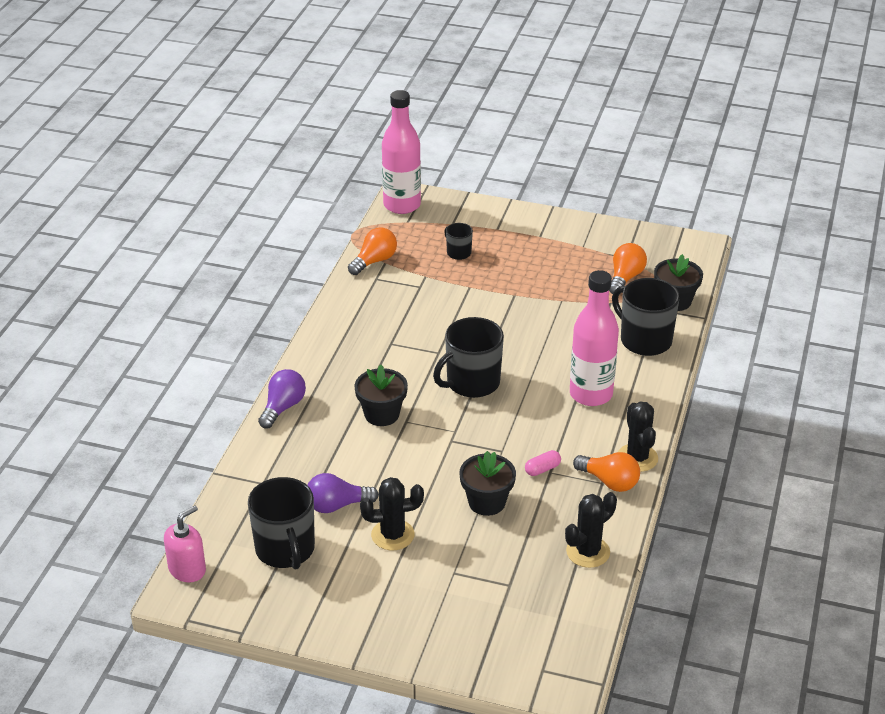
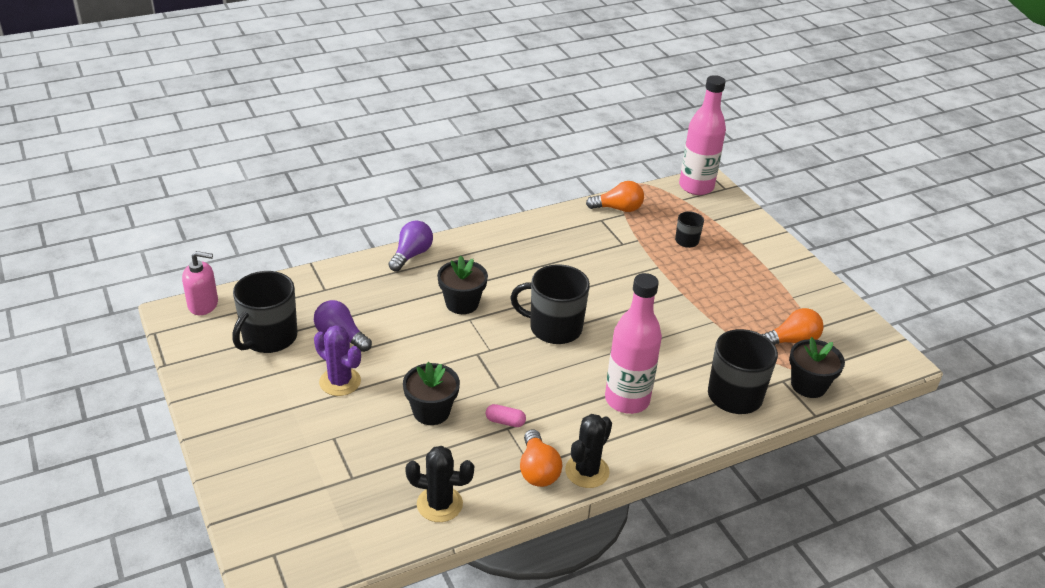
camera: 45 degrees right, 0 degrees up
purple light bulb [258,369,306,428] -> purple light bulb turned 45 degrees counterclockwise [388,221,433,272]
black cactus [360,477,424,550] -> purple cactus [314,325,361,396]

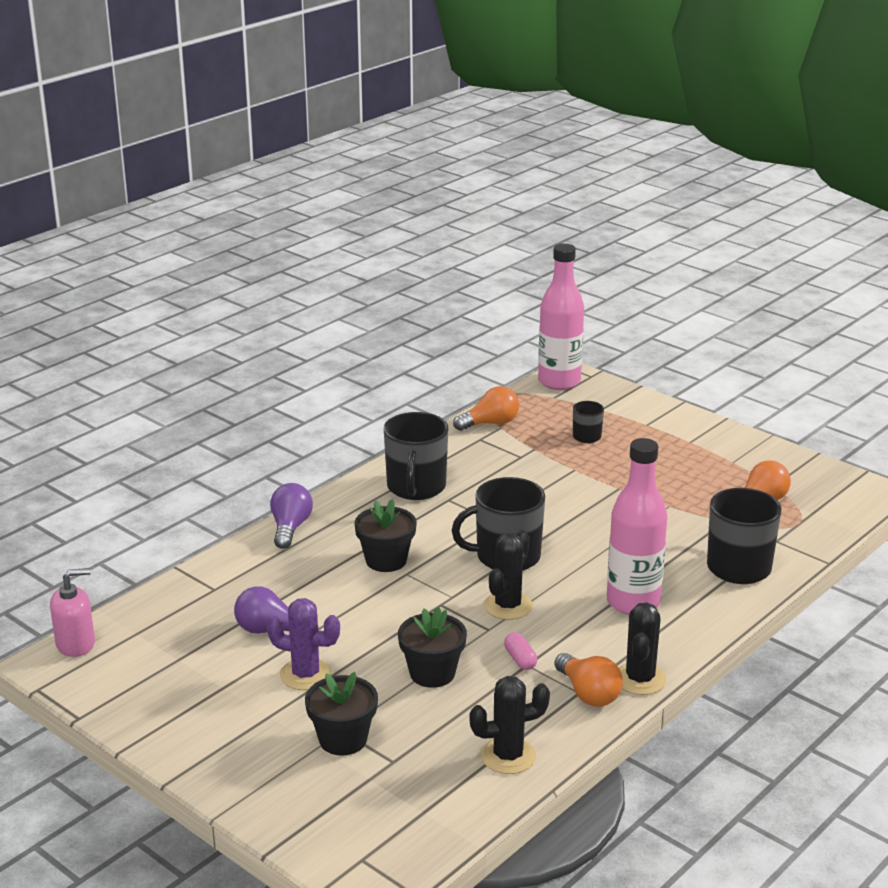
camera: 20 degrees left, 10 degrees down
black mug [232,271,297,353] -> black mug moved to [384,412,448,500]
pink capsule [486,404,526,427] -> pink capsule turned 75 degrees clockwise [504,632,537,670]
black flower pot [789,337,845,398] -> black flower pot moved to [305,672,378,756]
none -> black cactus [484,530,533,620]

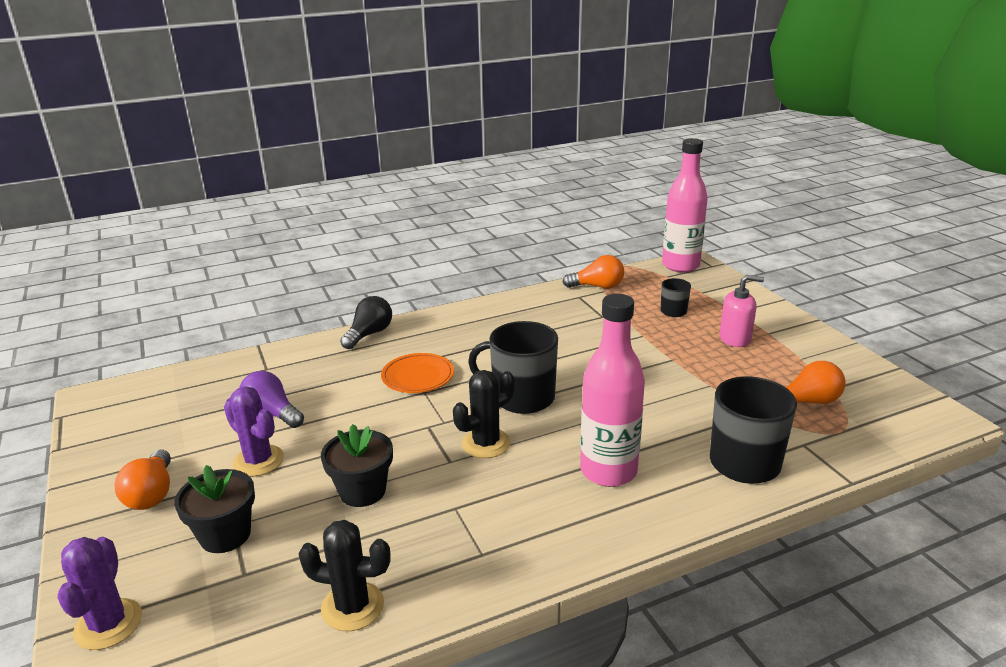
camera: 25 degrees right, 0 degrees up
pink soap dispenser [50,568,95,657] -> pink soap dispenser moved to [719,275,764,347]
purple light bulb [270,483,313,549] -> black light bulb [340,296,392,349]
black flower pot [354,499,417,572] -> orange plate [381,353,454,393]
black mug [384,412,448,500] -> none
pink capsule [504,632,537,670] -> none
orange light bulb [554,653,623,706] -> orange light bulb moved to [115,450,171,510]
black cactus [619,602,666,695] -> none
none -> purple cactus [58,537,142,650]

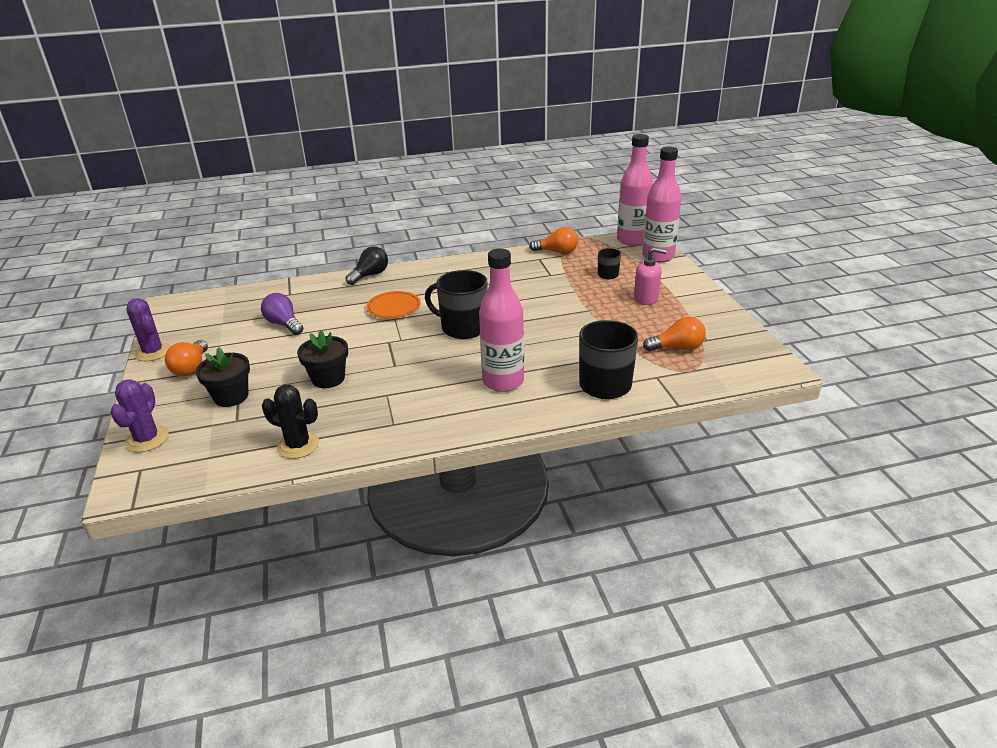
camera: 10 degrees right, 5 degrees up
purple cactus [224,387,284,477] -> purple cactus moved to [126,298,171,361]
black cactus [453,370,515,458] -> none
none -> pink bottle [642,147,682,263]

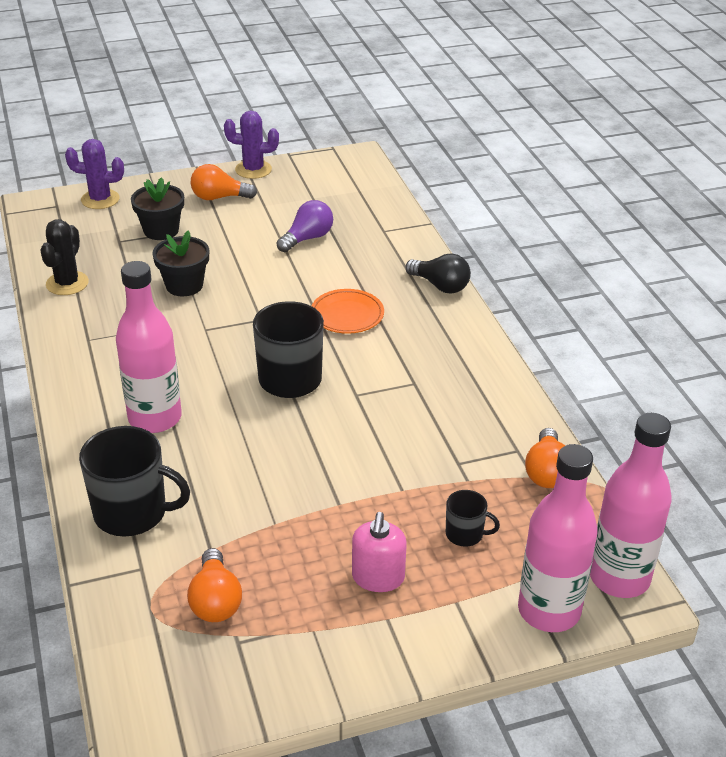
camera: 85 degrees right, 5 degrees up
purple cactus [126,298,171,361] -> purple cactus turned 45 degrees clockwise [224,111,279,179]

